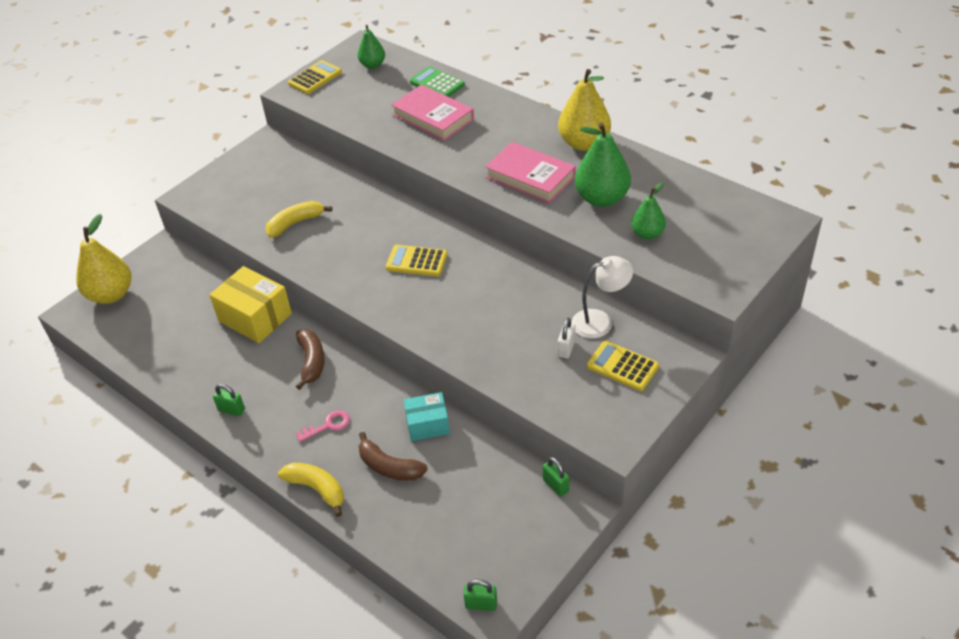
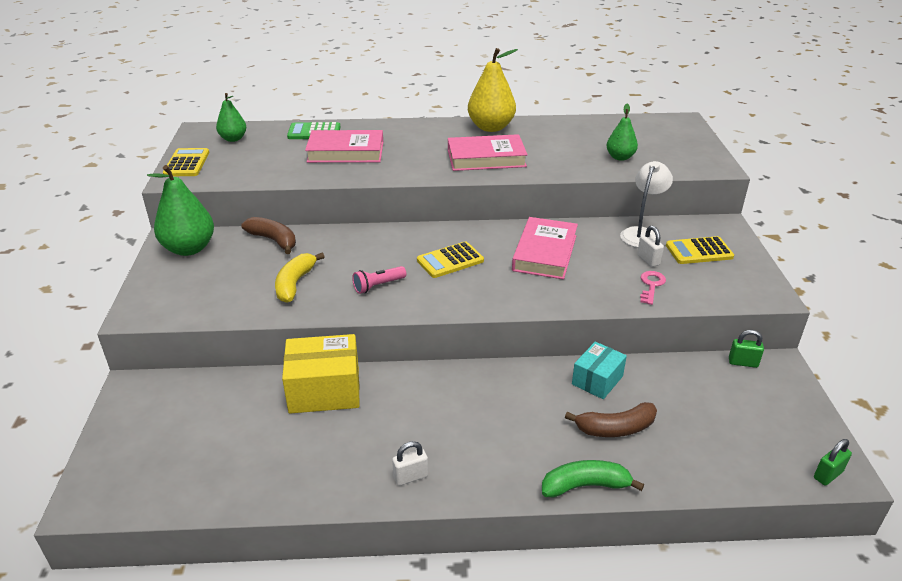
camera: 45 degrees left, 10 degrees down
yellow pear [76,214,131,304] -> none
green padlock [213,384,245,416] -> white padlock [392,441,428,486]
yellow banana [278,463,344,517] -> green banana [542,460,644,497]
brown banana [296,329,325,390] -> brown banana moved to [241,217,296,254]
pink key [296,410,350,442] -> pink key moved to [640,271,666,305]
green pear [575,122,631,207] -> green pear moved to [147,165,214,256]
none -> pink flashlight [352,266,406,294]
none -> pink book [512,217,578,279]

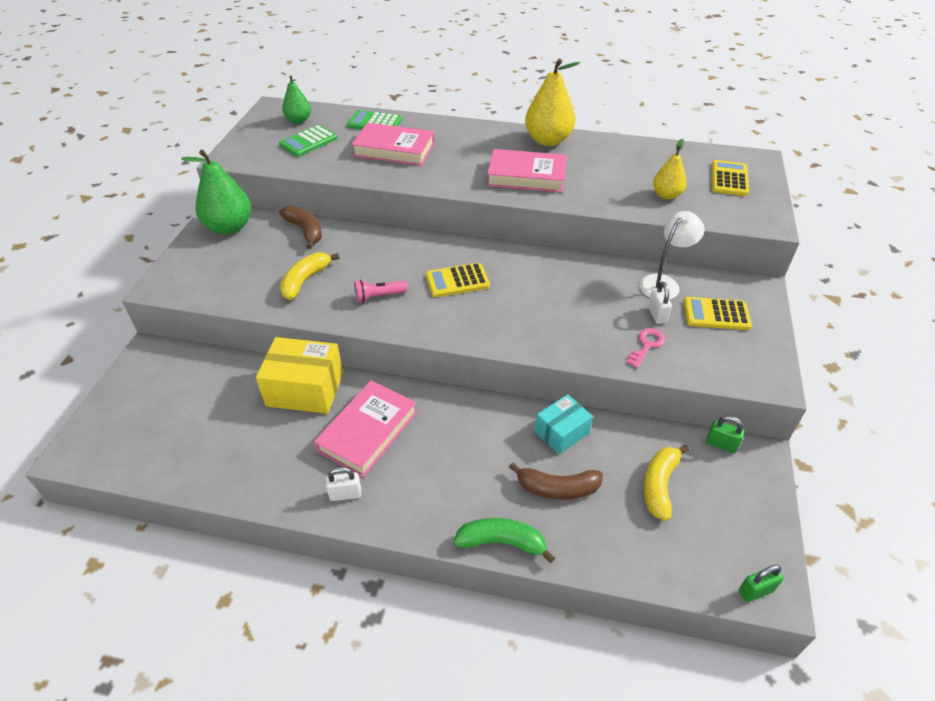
camera: 15 degrees right, 10 degrees up
yellow calculator [163,148,209,176] -> yellow calculator moved to [712,160,749,196]
pink book [512,217,578,279] -> pink book moved to [314,380,417,477]
green pear [607,104,638,161] -> yellow pear [653,139,687,200]
none -> green calculator [279,125,338,157]
none -> yellow banana [643,445,689,521]

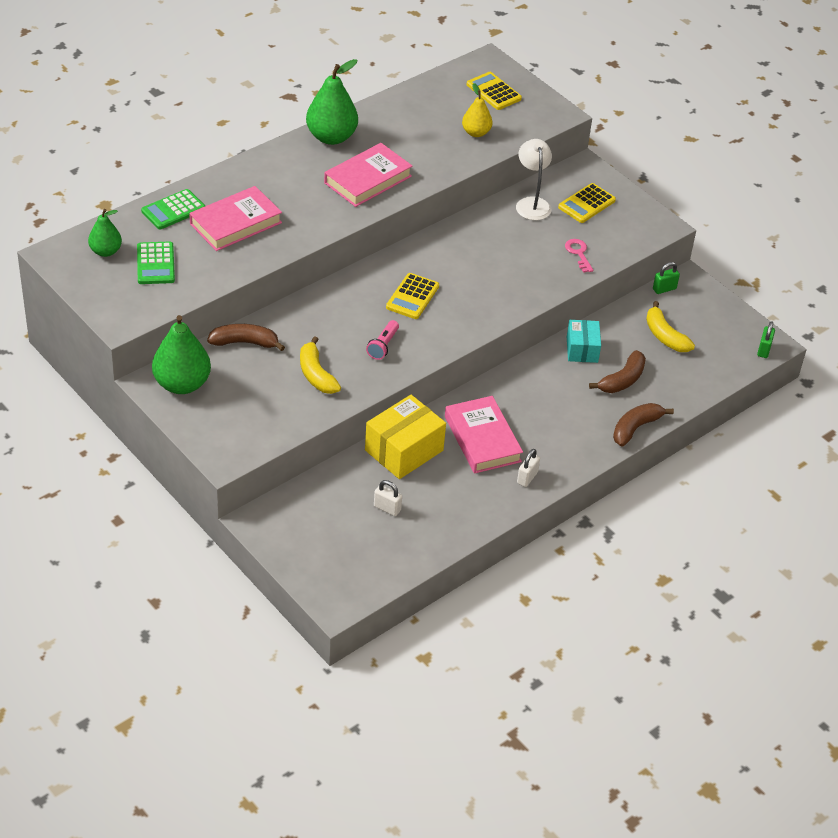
camera: 55 degrees left, 0 degrees up
green banana [454,518,555,563] -> brown banana [613,403,674,447]
yellow pear [525,59,580,146] -> green pear [306,59,358,145]
white padlock [648,282,672,324] -> white padlock moved to [374,480,402,516]

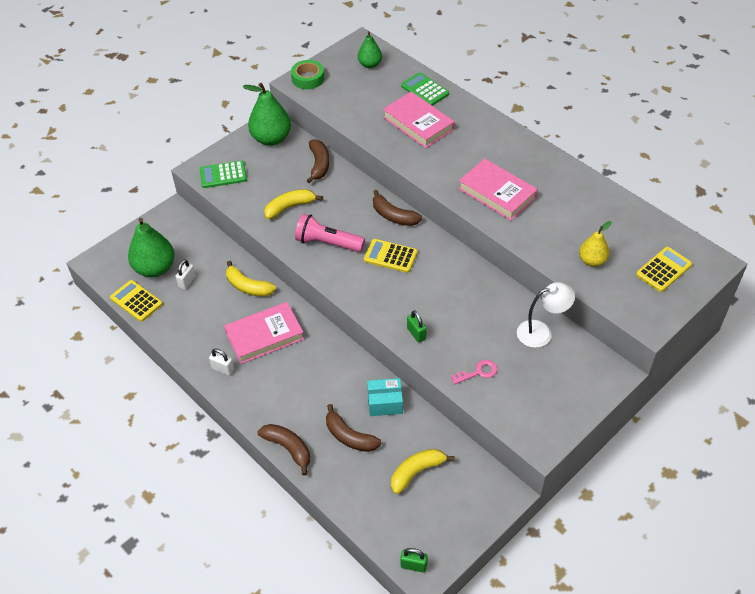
camera: 90 degrees right, 5 degrees up
green calculator [137,242,175,284] -> green calculator moved to [200,161,247,188]
green pear [306,59,358,145] -> green pear moved to [128,218,175,277]
yellow box [365,395,446,479] -> yellow banana [226,261,276,297]
pink flashlight [366,320,399,360] -> pink flashlight [295,214,365,252], size x1.64
yellow calculator [558,183,616,223] -> yellow calculator moved to [110,280,163,322]
green padlock [653,262,680,294] -> green padlock moved to [407,310,427,343]
none -> green tape [291,60,324,89]
none -> brown banana [373,190,422,226]

